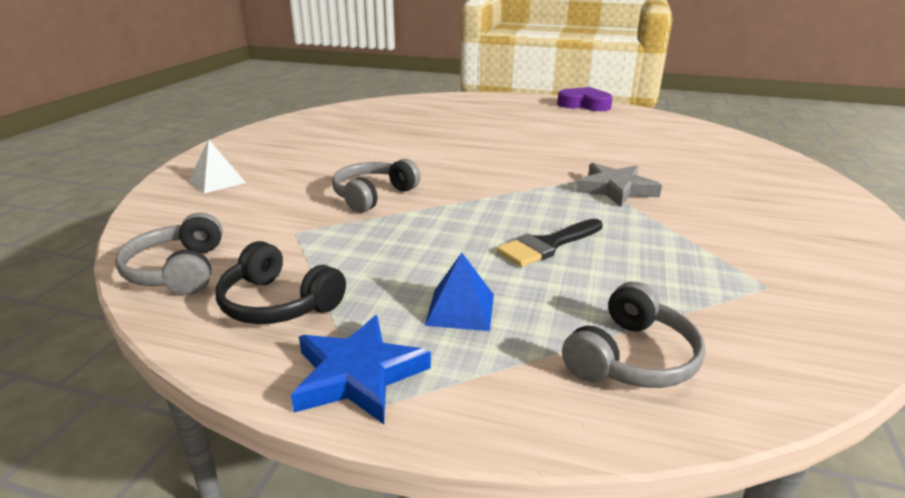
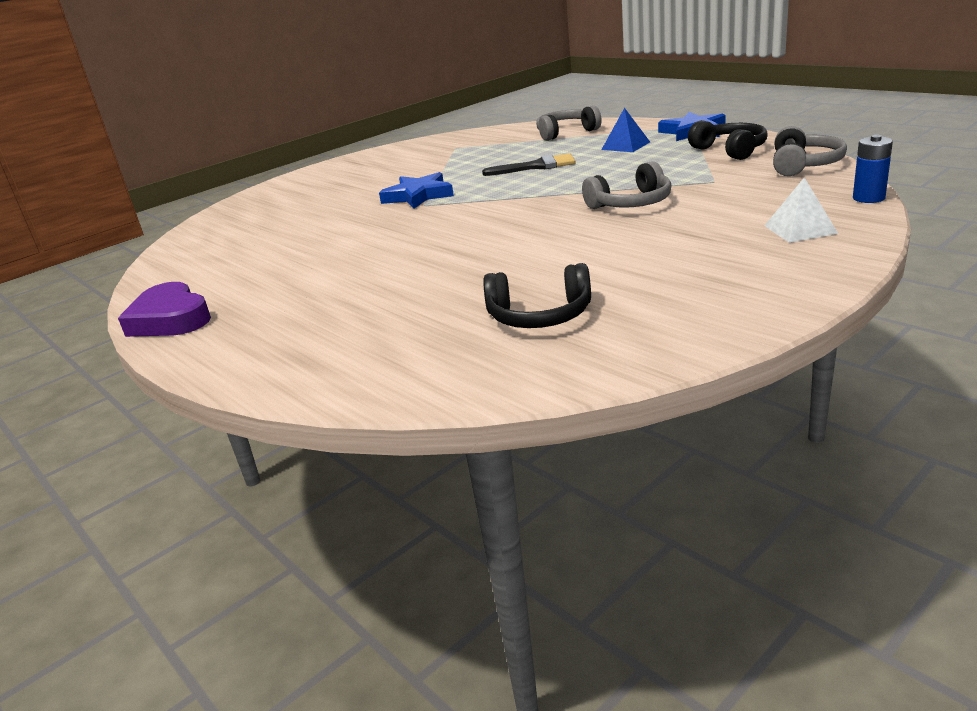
camera: 145 degrees left, 0 degrees up
grey star [576,163,662,207] -> blue star [379,172,454,209]
none -> black headphones [483,263,591,328]
none -> blue battery [853,135,893,203]

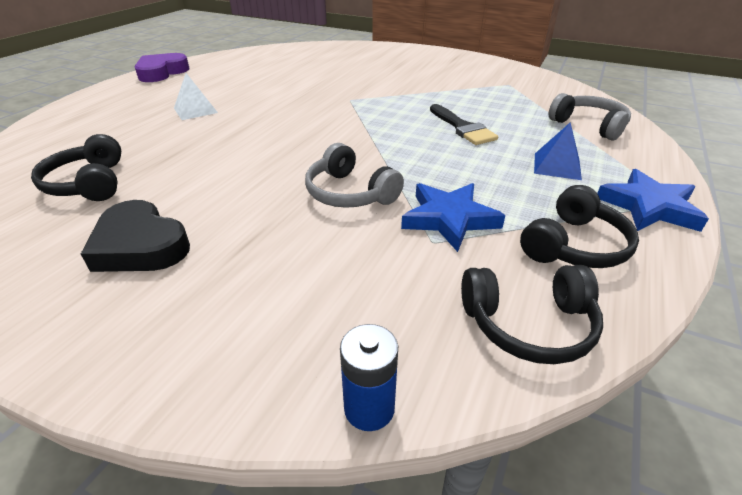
camera: 65 degrees right, 10 degrees up
blue star [379,172,454,209] -> blue star moved to [401,183,505,252]
white pyramid [764,177,838,243] -> white pyramid moved to [174,73,218,120]
grey headphones [773,126,847,176] -> black headphones [461,265,603,364]
none -> black heart [81,200,190,272]

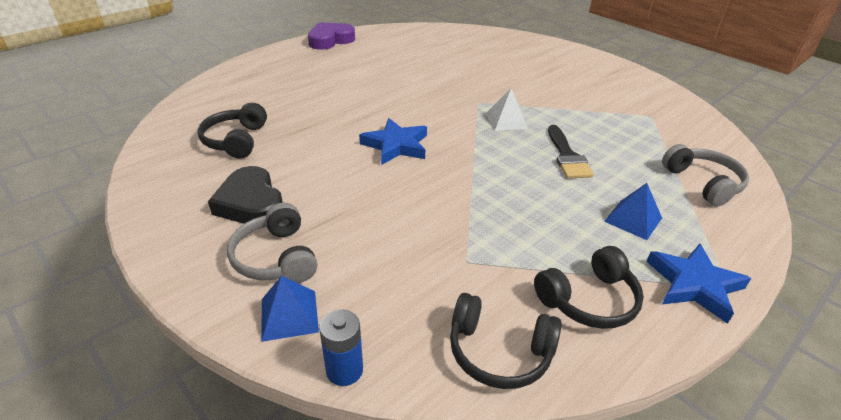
camera: 20 degrees right, 0 degrees up
white pyramid [174,73,218,120] -> white pyramid moved to [486,89,528,131]
grey headphones [305,143,404,208] -> grey headphones moved to [227,203,317,283]
blue star [401,183,505,252] -> blue star moved to [359,118,427,165]
none -> blue pyramid [261,276,319,342]

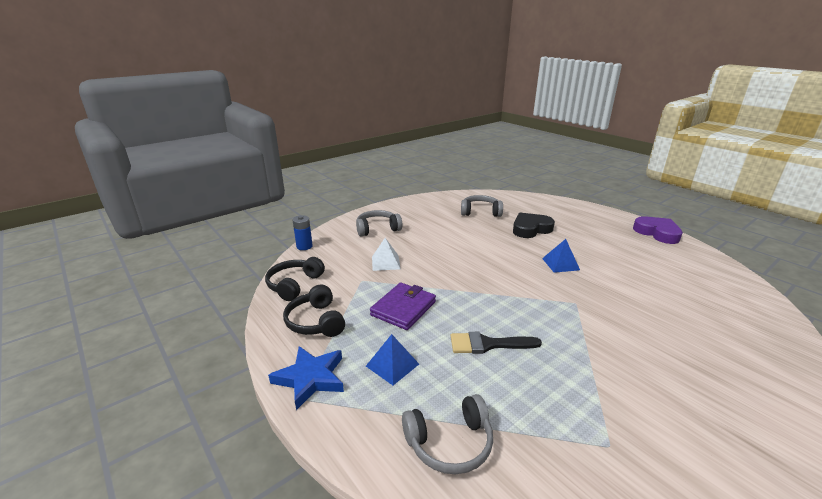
camera: 95 degrees right, 10 degrees down
black headphones [198,103,267,159] -> grey headphones [461,195,503,217]
black heart [208,166,283,224] -> black heart moved to [513,213,555,238]
blue pyramid [261,276,319,342] -> blue pyramid moved to [542,239,580,273]
blue star [359,118,427,165] -> none
white pyramid [486,89,528,131] -> white pyramid moved to [372,238,400,271]
none -> purple wallet [370,282,436,330]

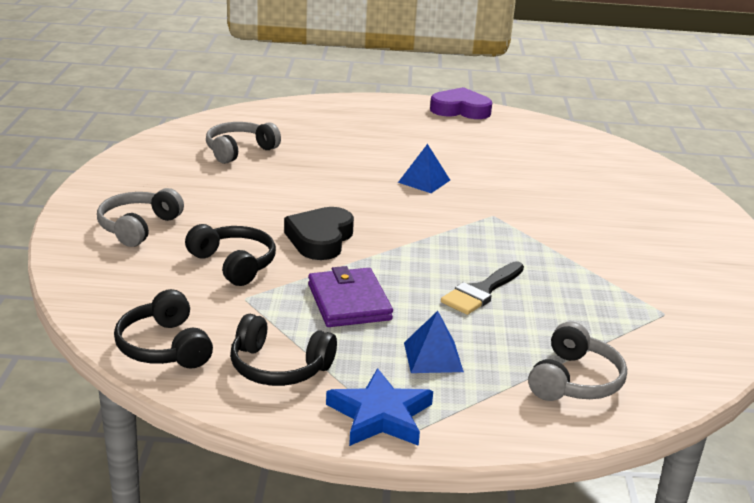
camera: 50 degrees left, 0 degrees up
blue battery [293,215,313,250] -> none
white pyramid [372,238,400,271] -> black headphones [185,224,276,286]
black heart [513,213,555,238] -> black heart moved to [284,207,354,260]

